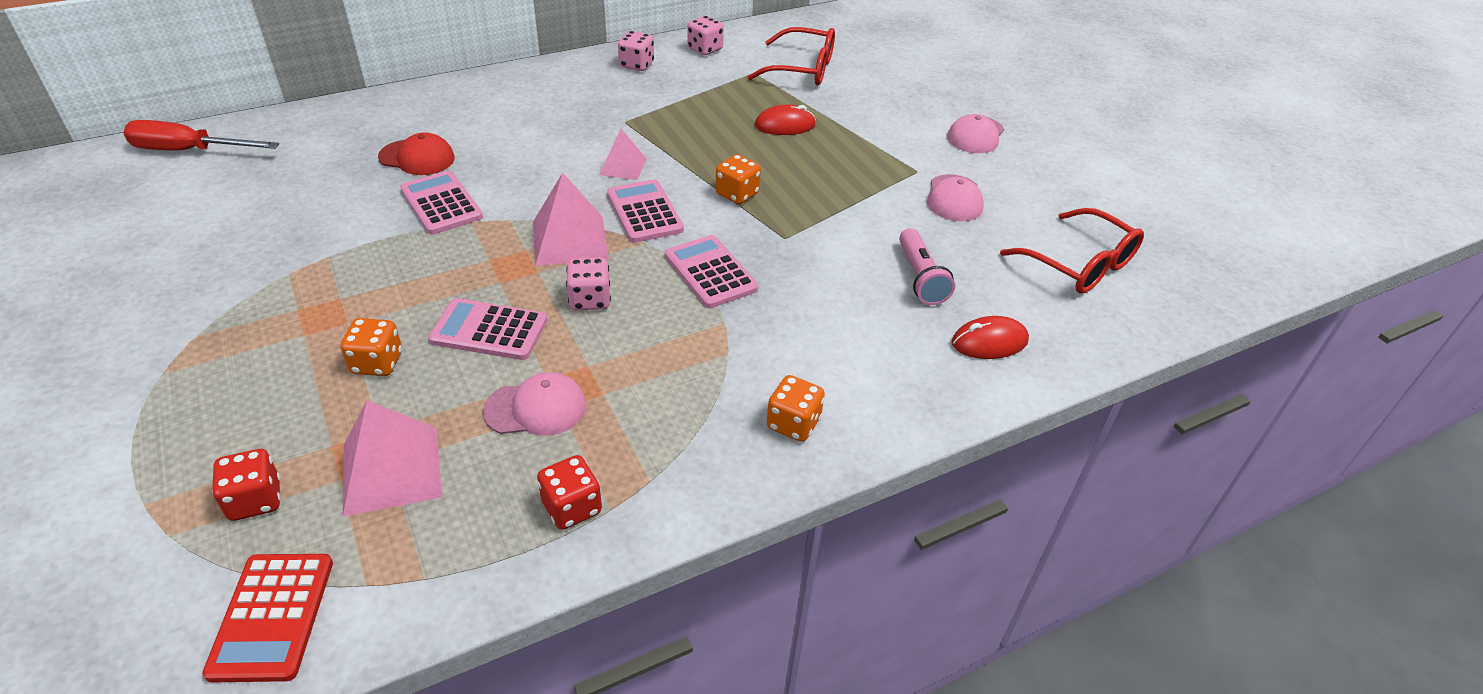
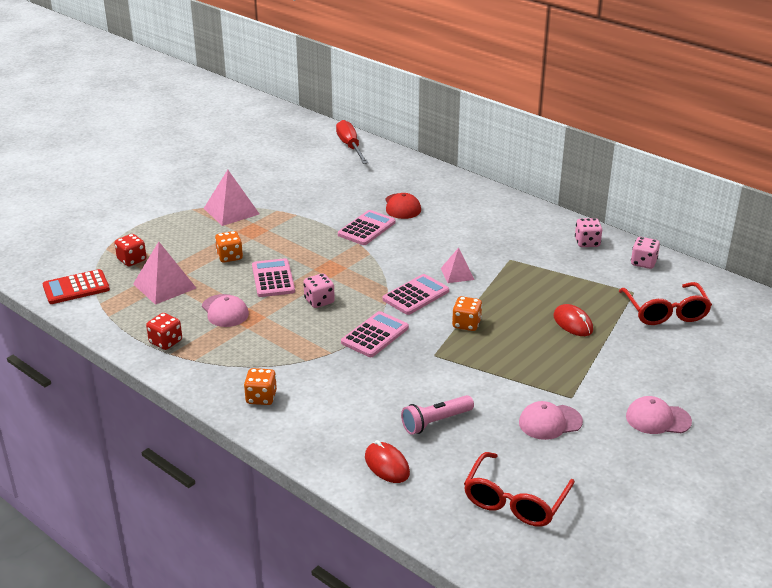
camera: 70 degrees right, 10 degrees down
pink pyramid [533,172,609,266] -> pink pyramid moved to [204,170,259,226]

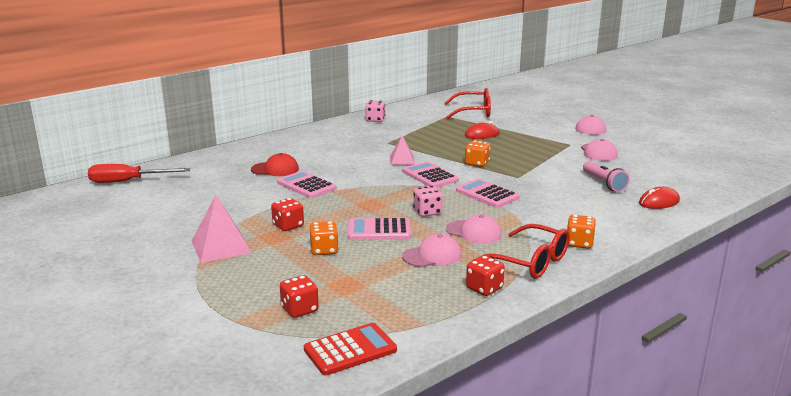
camera: 80 degrees left, 10 degrees down
red calculator [43,269,110,304] -> red calculator turned 105 degrees counterclockwise [304,323,397,375]
pink pyramid [133,242,196,305] -> none
red glasses [464,452,575,527] -> red glasses moved to [472,224,570,279]
pink dice [631,237,660,269] -> none
none -> red dice [271,198,304,231]
none -> pink cap [446,214,502,244]

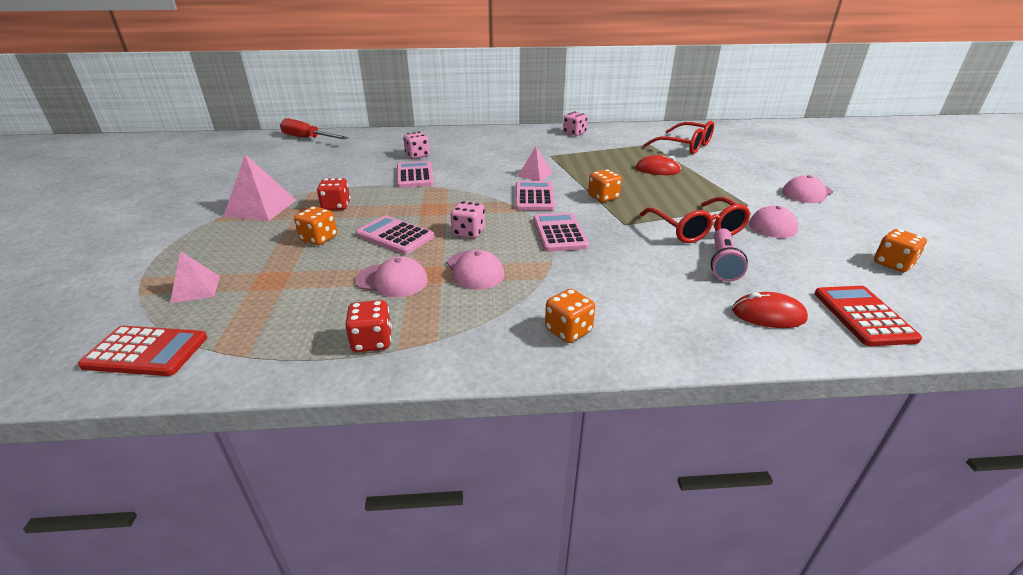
camera: 35 degrees right, 10 degrees up
red cap [251,153,299,176] -> pink dice [403,132,430,159]
red dice [280,275,319,318] -> pink pyramid [170,251,220,303]
red glasses [472,224,570,279] -> red glasses moved to [640,197,751,243]
none -> red calculator [814,286,922,346]
none -> orange dice [874,229,927,272]

